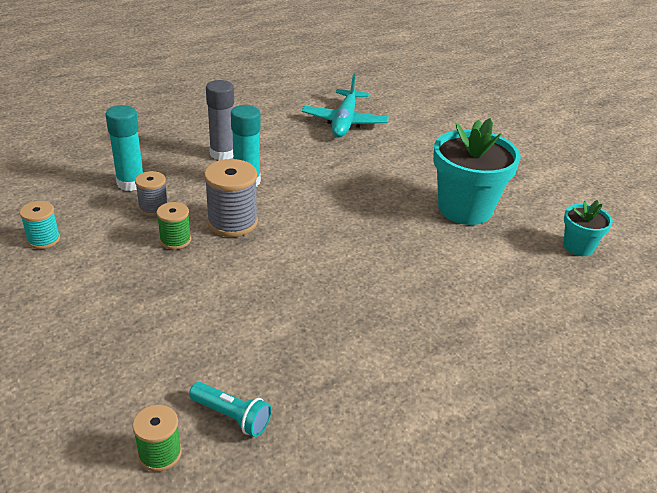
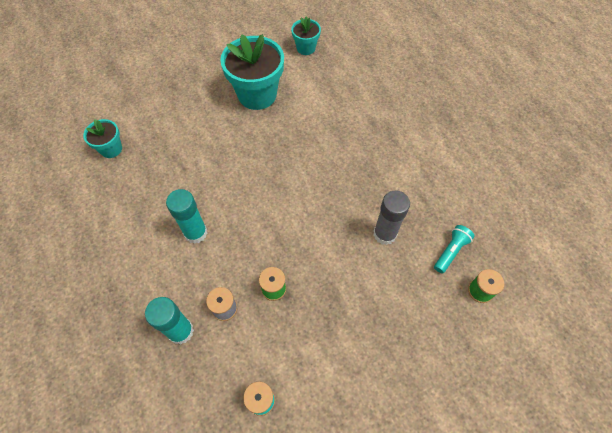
camera: 80 degrees left, 25 degrees up
grey spool [204,159,258,237] -> none
grey glue stick [206,80,234,160] -> grey glue stick moved to [374,190,410,245]
turquoise plane [302,74,389,137] -> turquoise flower pot [83,119,122,158]

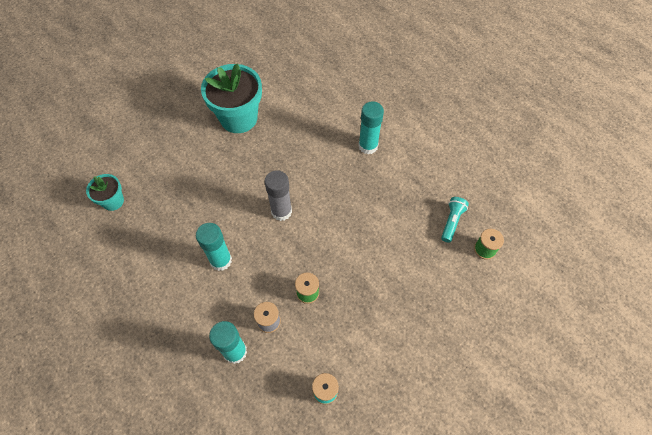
camera: 15 degrees left, 0 degrees up
turquoise flower pot [291,17,321,55] -> none
grey glue stick [374,190,410,245] -> grey glue stick moved to [265,170,292,221]
none -> turquoise glue stick [358,101,384,154]

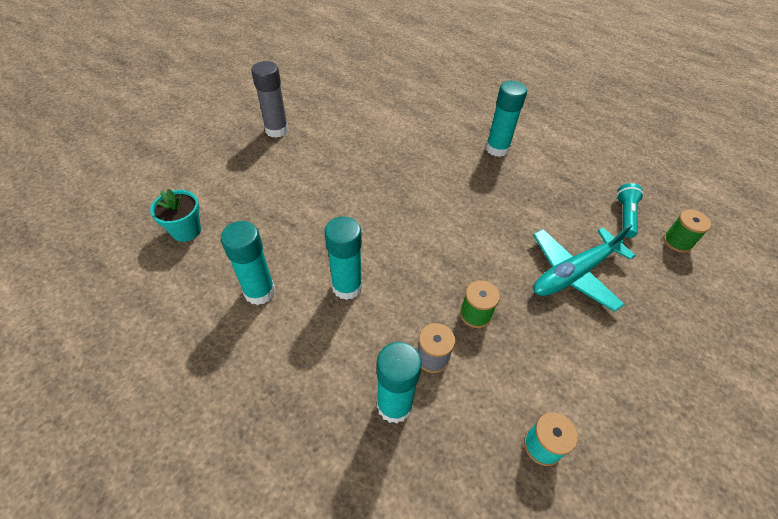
camera: 10 degrees left, 10 degrees down
turquoise flower pot [201,63,262,133] -> none
grey glue stick [265,170,292,221] -> grey glue stick moved to [251,61,289,138]
none -> turquoise glue stick [221,221,275,305]
none -> turquoise plane [533,224,636,312]

